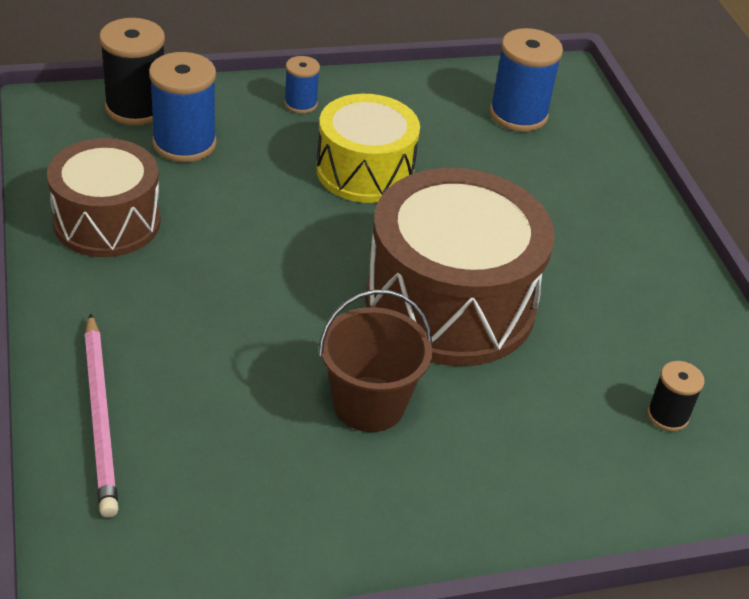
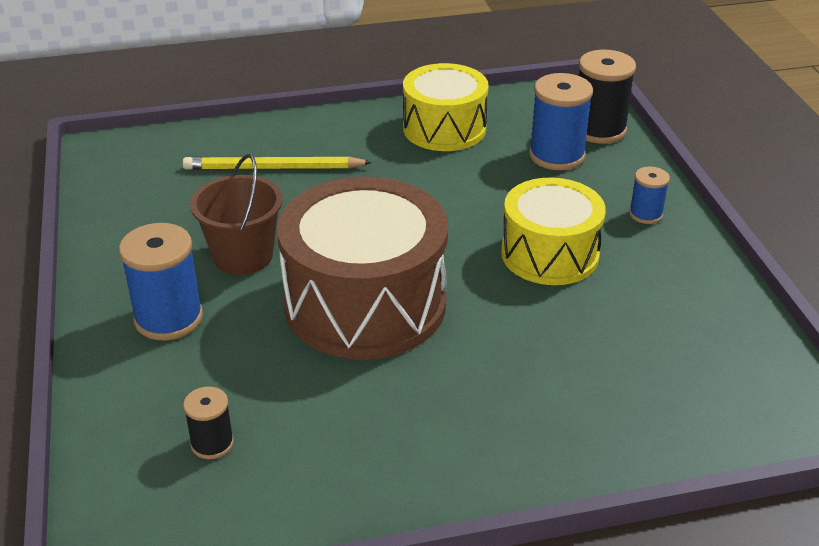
camera: 95 degrees right, 5 degrees down
brown drum [47,138,161,257] -> yellow drum [403,63,489,151]
pink pencil [84,313,118,518] -> none
blue spool [490,28,563,132] -> blue spool moved to [119,223,203,340]
none -> yellow pencil [182,156,372,170]

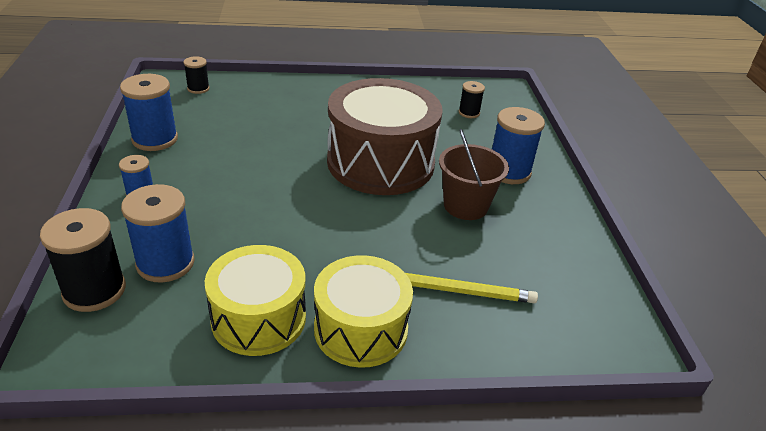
camera: 175 degrees left, 0 degrees up
yellow drum [501,178,606,285] -> yellow drum moved to [314,255,413,368]
none -> blue spool [120,74,178,151]
none -> black spool [184,56,210,94]

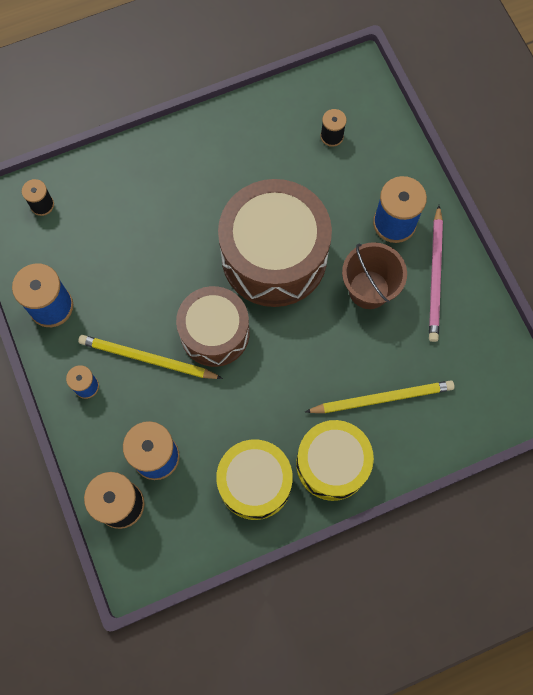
camera: 15 degrees left, 35 degrees up
none -> yellow pencil [78,335,223,379]
none -> brown drum [176,286,250,367]
none -> pink pencil [429,205,443,342]

